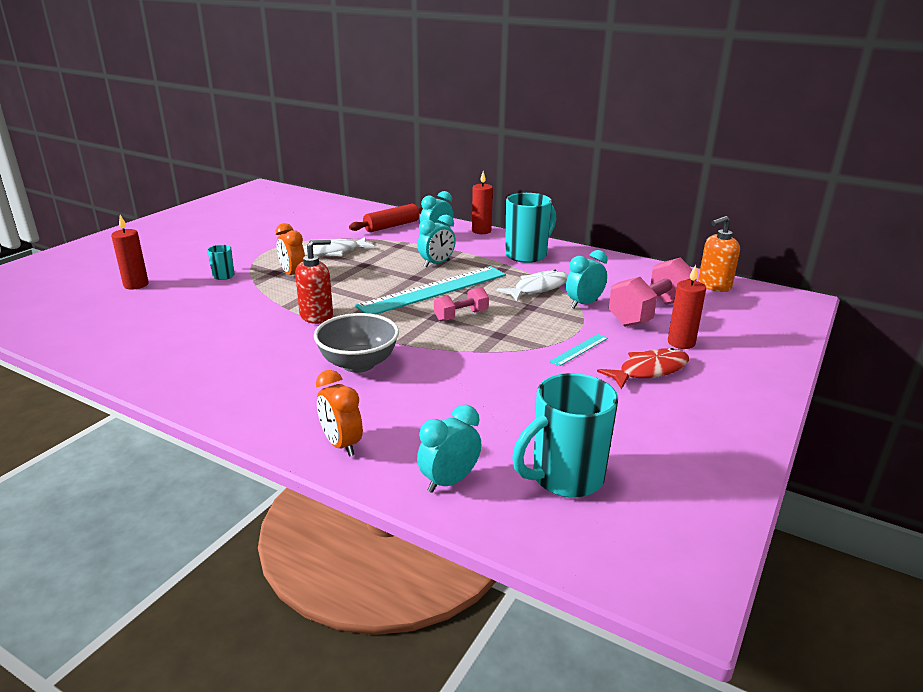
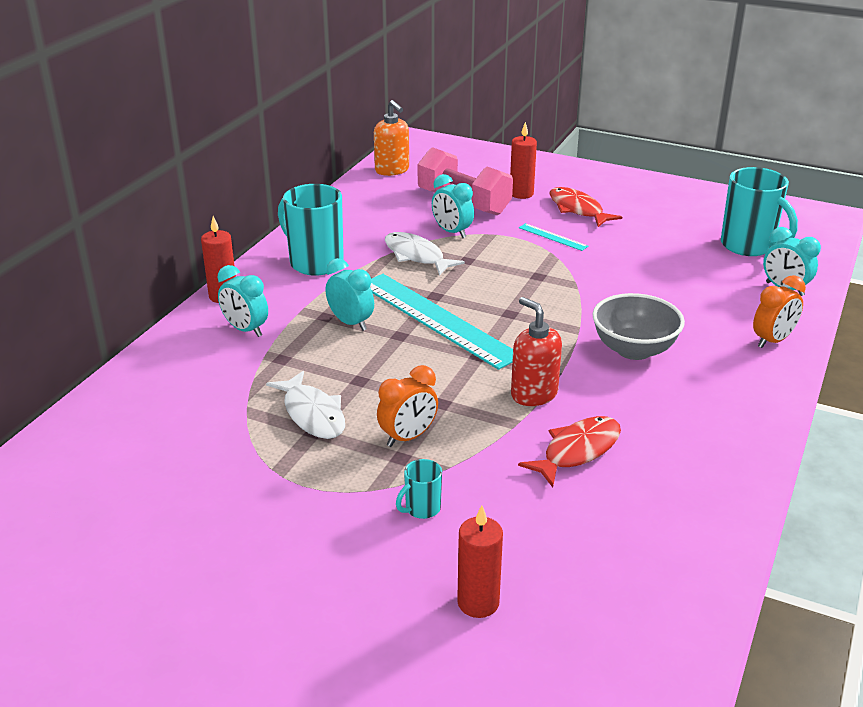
camera: 95 degrees left, 5 degrees up
red rolling pin [349,204,423,232] -> none
pink dumbbell [434,287,489,321] -> none
none -> red fish [518,416,621,487]

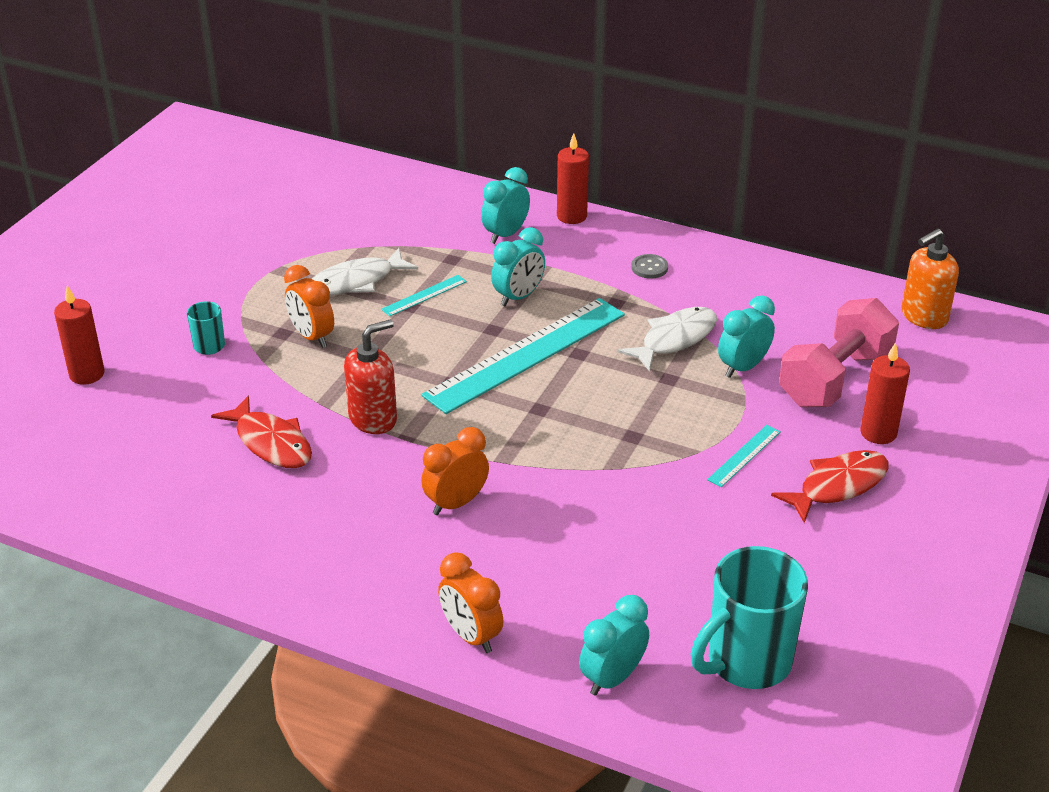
camera: 90 degrees right, 5 degrees up
turquoise mug [278,184,344,276] -> grey button [631,254,668,279]
grey bowl [592,293,685,360] -> orange clock [421,427,489,515]
none -> turquoise ruler [381,275,467,316]

